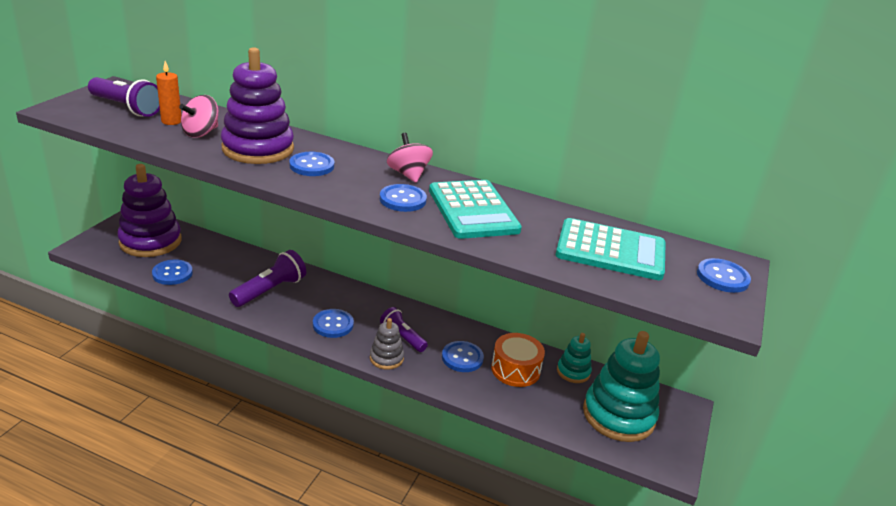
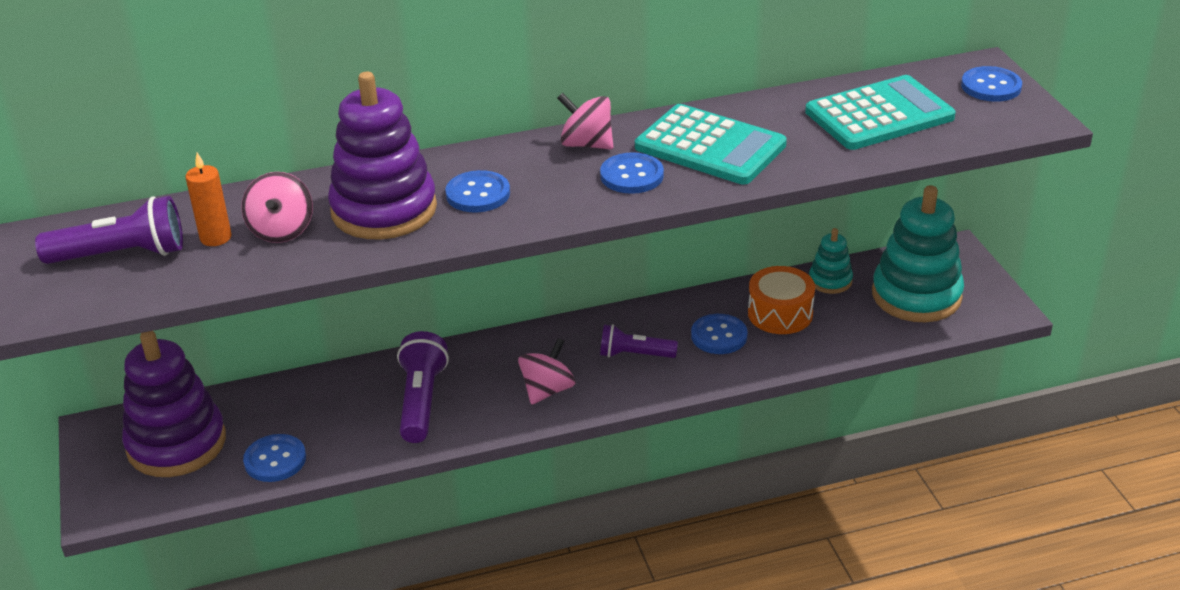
camera: 35 degrees left, 5 degrees up
blue button [313,309,354,338] -> pink spinning top [518,338,576,405]
grey stacking toy [370,318,404,370] -> none

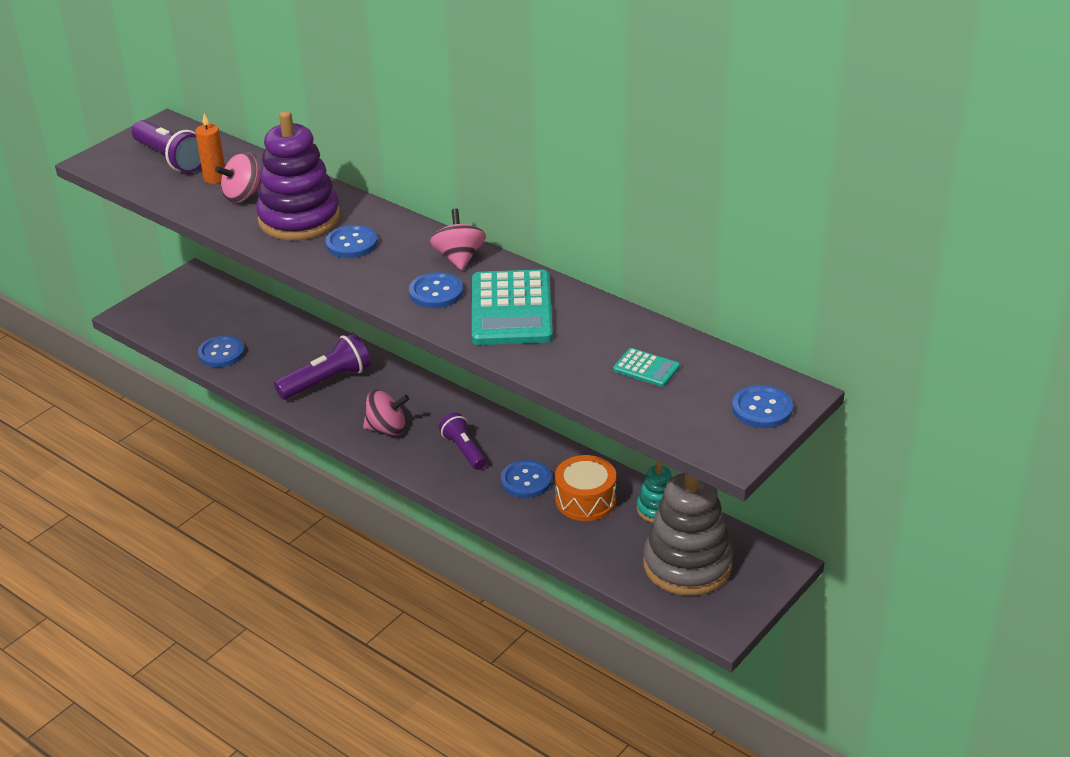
camera: 55 degrees right, 0 degrees up
purple stacking toy [122,331,226,477] -> none
turquoise calculator [805,75,956,150] -> turquoise calculator [613,348,680,387], size x0.47
turquoise stacking toy [872,185,964,322] -> grey stacking toy [643,473,733,596]

